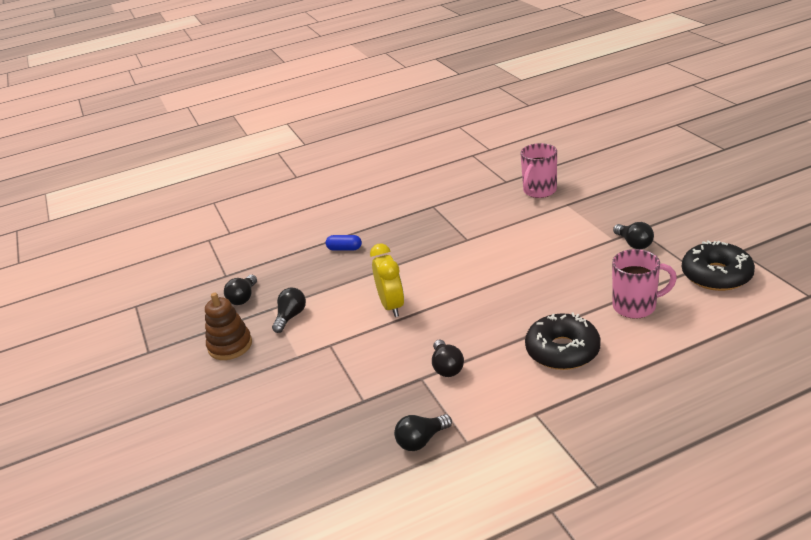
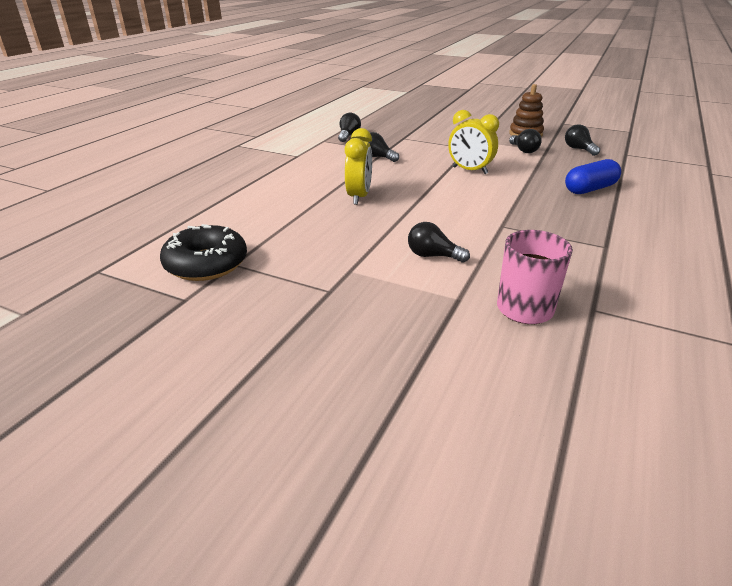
camera: 135 degrees right, 0 degrees up
blue capsule [326,235,362,250] -> blue capsule [565,159,621,194], size x1.63
black donut [525,312,601,370] -> none
pink mug [612,249,677,319] -> none
black light bulb [613,222,654,249] -> black light bulb moved to [408,222,470,263]
none -> yellow clock [345,128,372,205]

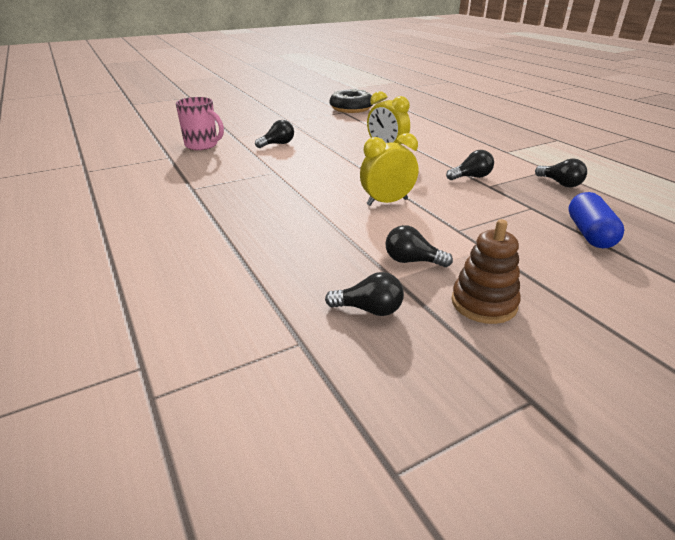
camera: 125 degrees right, 0 degrees up
blue capsule [565,159,621,194] -> blue capsule moved to [568,192,624,248]

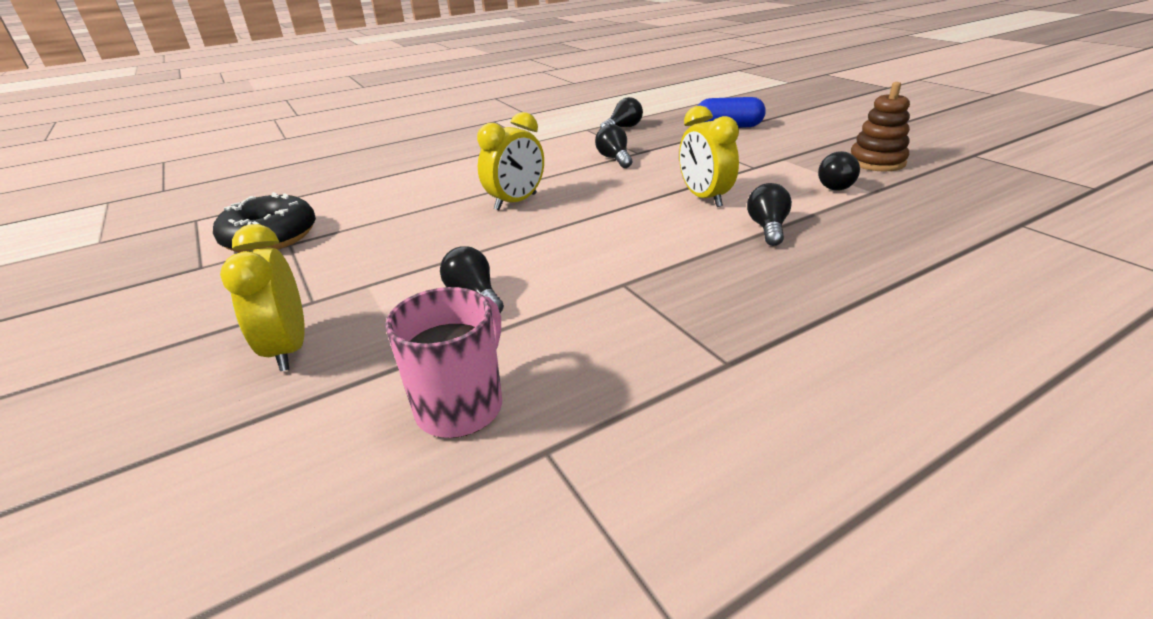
camera: 90 degrees left, 0 degrees up
black light bulb [325,272,404,316] -> black light bulb moved to [747,183,792,246]
none -> yellow clock [220,224,305,371]

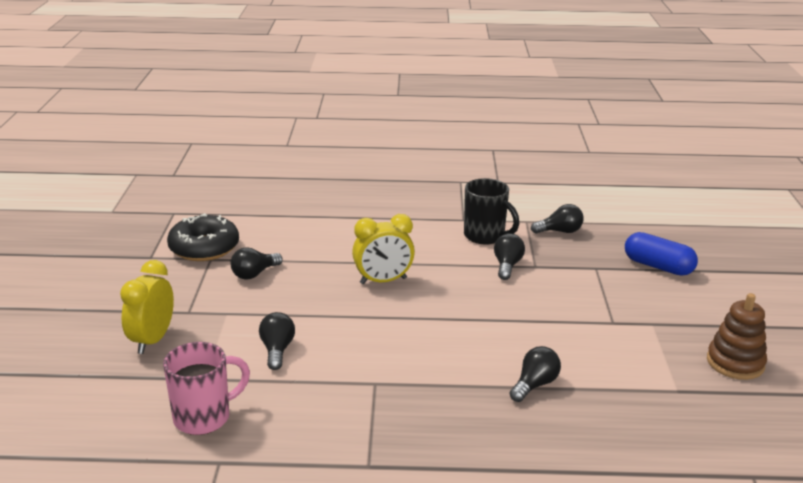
camera: 30 degrees right, 5 degrees down
yellow clock [679,106,739,207] -> none
black light bulb [818,151,860,191] -> black light bulb moved to [230,247,283,280]
none -> black mug [464,178,519,245]

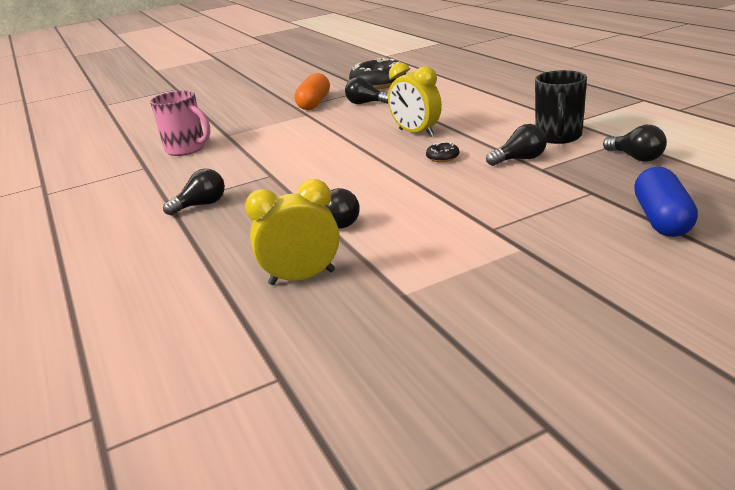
camera: 65 degrees right, 0 degrees up
yellow clock [120,260,174,354] -> yellow clock moved to [245,179,340,285]
black light bulb [259,312,295,370] -> black light bulb moved to [163,169,225,215]
brown stacking toy [707,293,767,380] -> none
none -> orange capsule [294,73,330,110]
none -> black donut [426,142,459,162]

